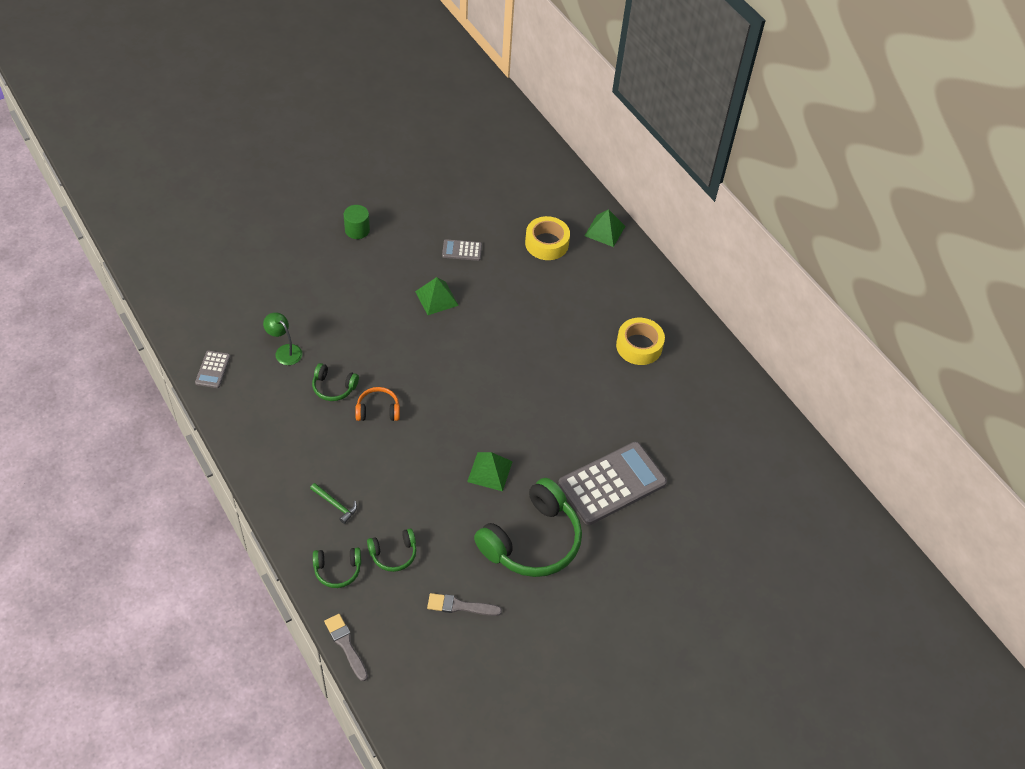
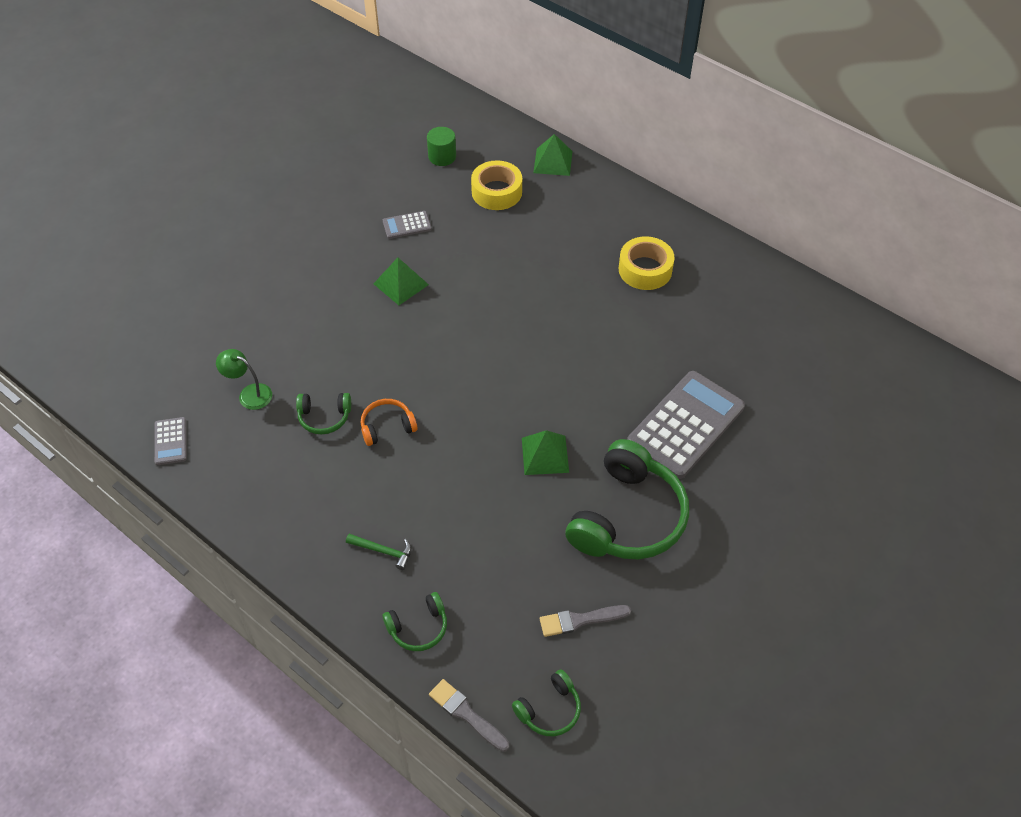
camera: 15 degrees left, 0 degrees up
green cylinder [344,205,370,239] -> green cylinder moved to [427,127,456,166]
green headphones [367,529,416,572] -> green headphones moved to [512,670,581,736]

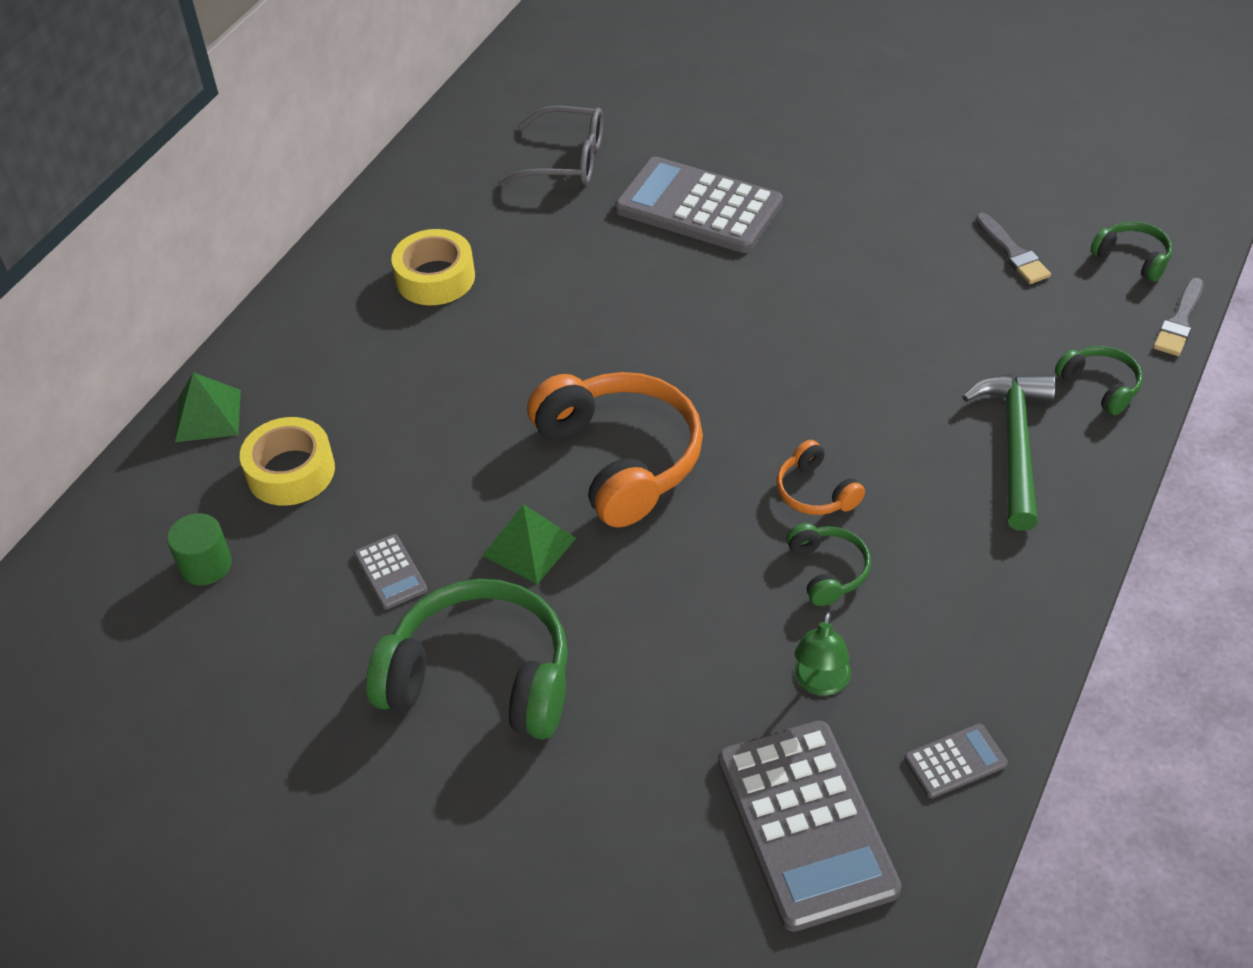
camera: 100 degrees left, 5 degrees down
green hammer [346,534,411,570] -> green hammer [962,374,1056,531], size x2.06
green pyramid [522,430,569,475] -> none
green headphones [565,439,689,560] -> green headphones moved to [366,579,568,740]
none -> grey glasses [499,106,603,185]
none -> orange headphones [527,372,703,527]
none -> grey calculator [718,720,902,932]

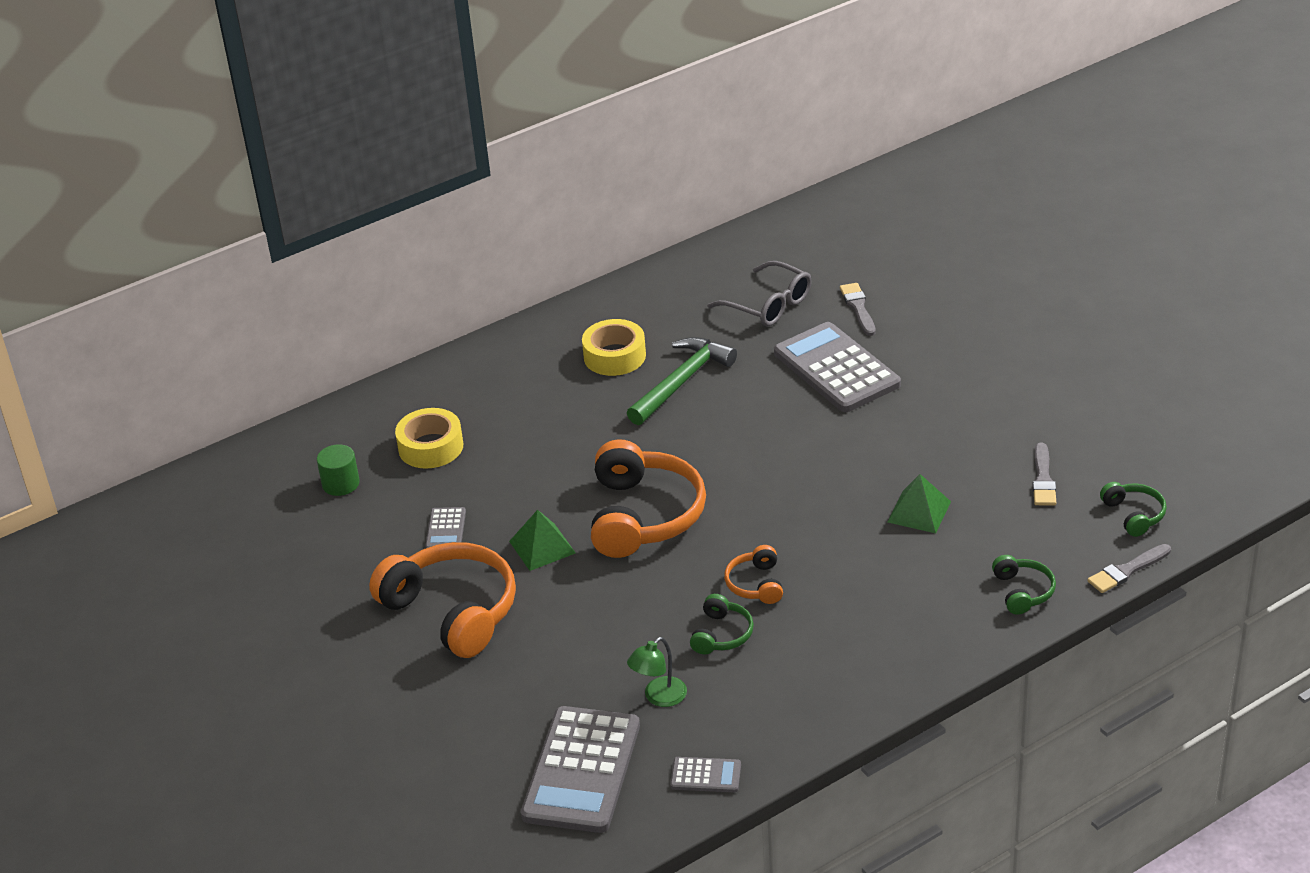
camera: 30 degrees right, 10 degrees down
green pyramid [175,372,241,442] -> green pyramid moved to [887,474,951,533]
green headphones [366,579,568,740] -> orange headphones [369,542,516,658]
green hammer [962,374,1056,531] -> green hammer moved to [627,337,737,425]
none -> grey brush [840,283,876,336]

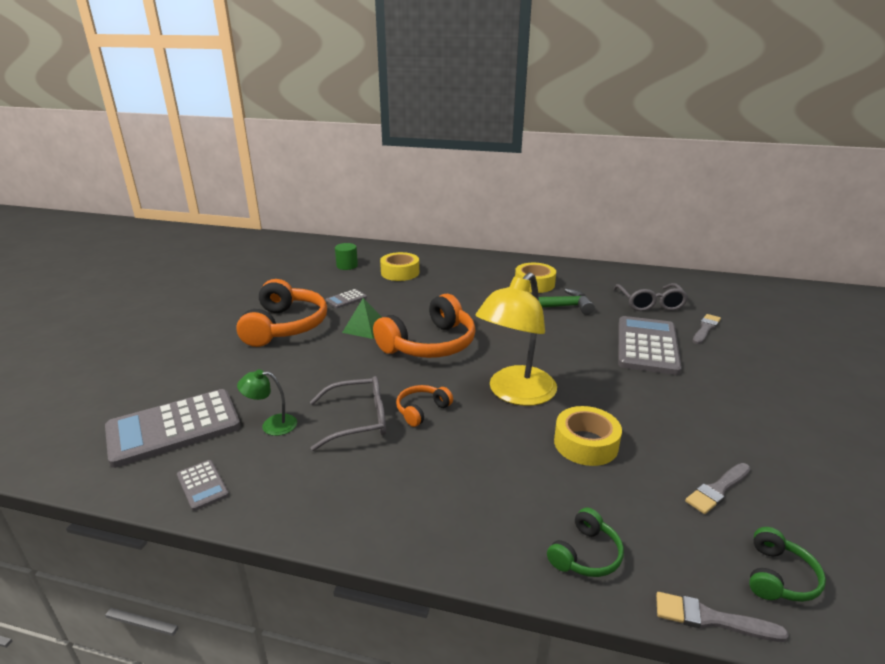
camera: 45 degrees right, 10 degrees down
green headphones [690,594,754,654] -> grey glasses [310,376,386,451]
green pyramid [887,474,951,533] -> yellow tape [554,406,622,466]
none -> yellow lamp [476,272,557,406]

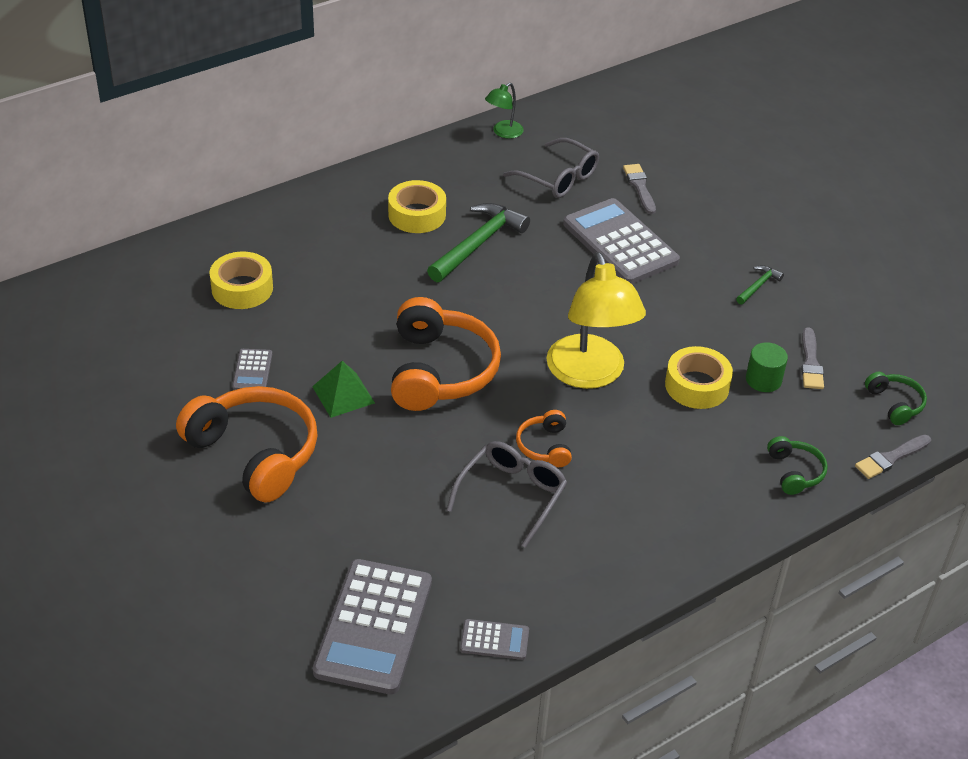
camera: 50 degrees left, 15 degrees up
green lamp [237,369,297,436] -> green lamp moved to [485,83,524,139]
green cylinder [335,243,358,270] -> green cylinder moved to [746,342,788,392]
none -> green hammer [736,265,784,304]

